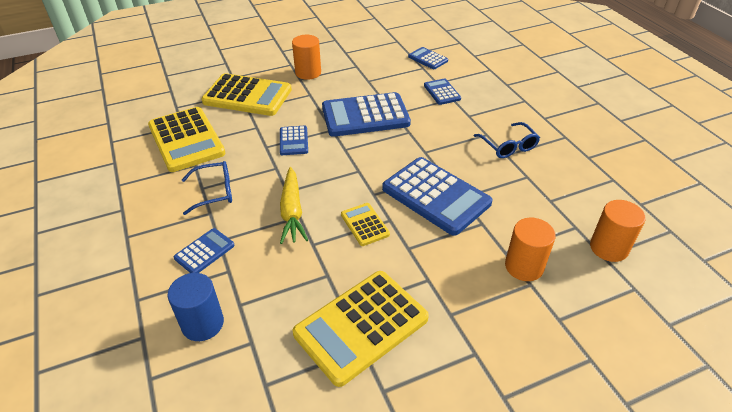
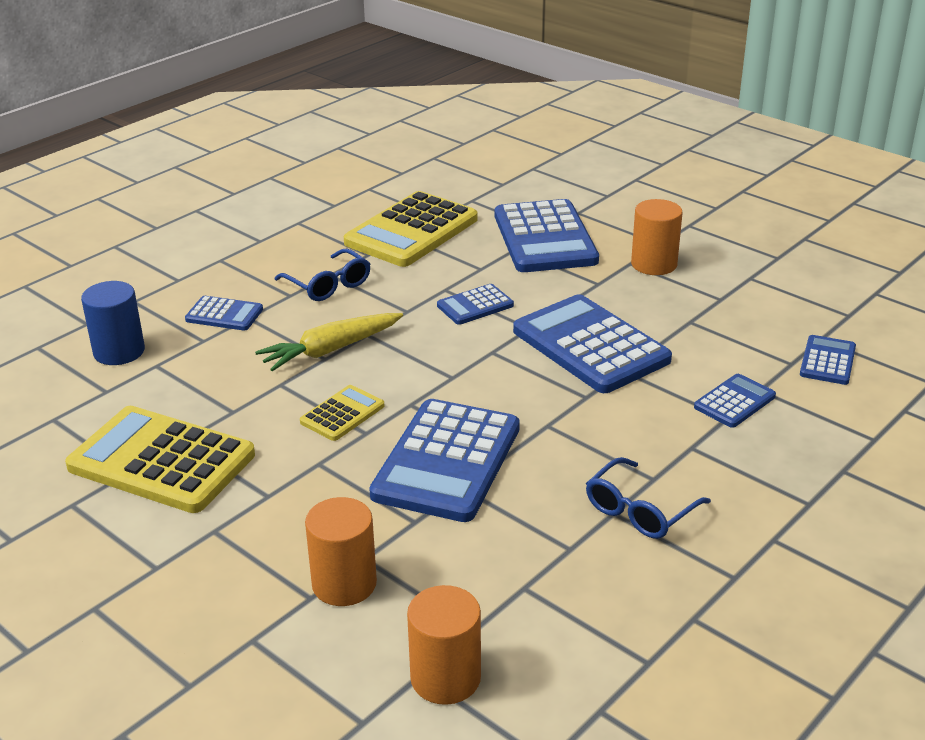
camera: 65 degrees right, 10 degrees down
yellow calculator [201,73,292,116] -> blue calculator [495,199,599,272]

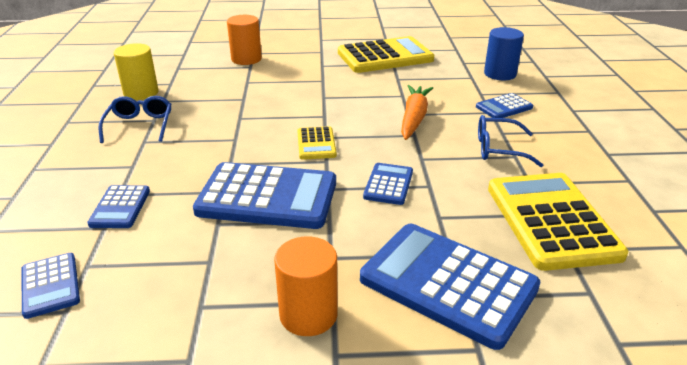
camera: 135 degrees right, 0 degrees up
yellow carrot [255,313,403,371] -> orange carrot [401,85,433,140]
yellow calculator [300,385,384,441] -> yellow calculator moved to [297,126,337,160]
blue calculator [369,399,520,522] -> none
orange cylinder [407,585,481,705] -> none
none -> yellow cylinder [114,43,159,100]

